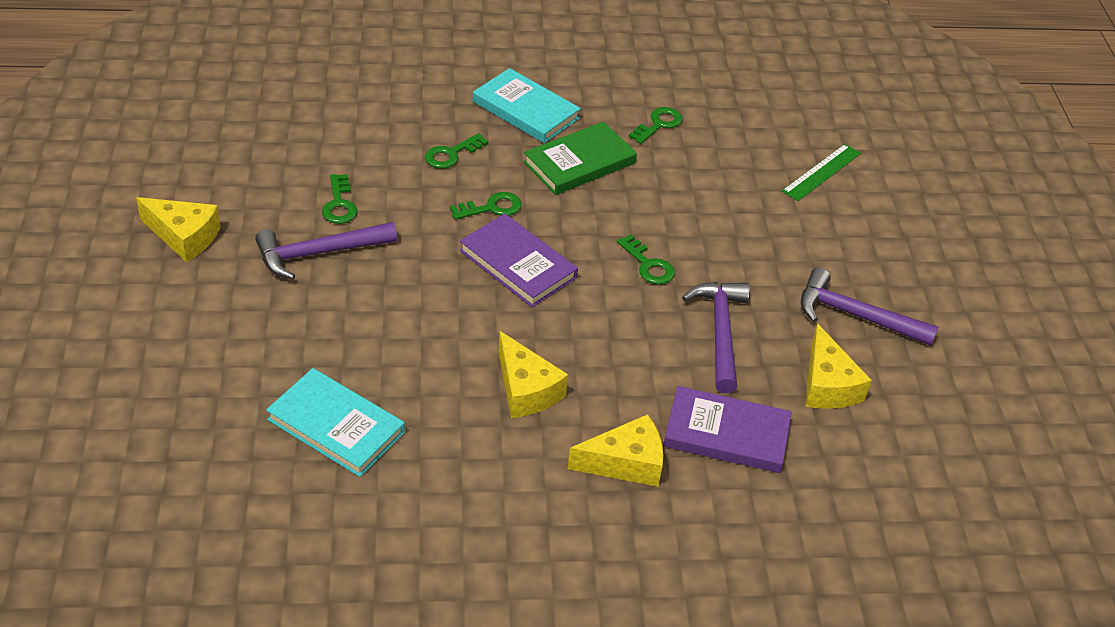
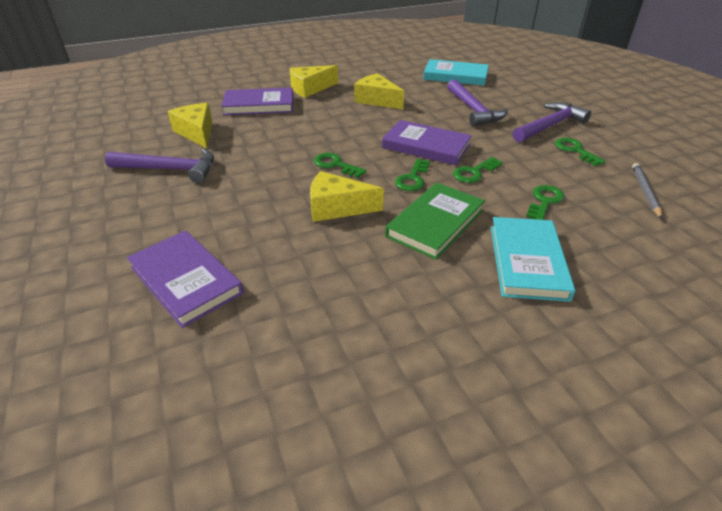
camera: 165 degrees right, 5 degrees down
yellow cheese [136,197,220,262] -> yellow cheese moved to [310,171,384,222]
turquoise book [473,68,581,143] -> turquoise book turned 75 degrees clockwise [491,217,575,302]
green key [629,107,683,144] -> green key moved to [395,159,430,191]
purple hammer [682,282,750,393] -> purple hammer moved to [447,79,508,126]
green ruler [782,144,861,201] -> purple book [127,231,244,328]
none -> grey pencil [632,163,662,219]

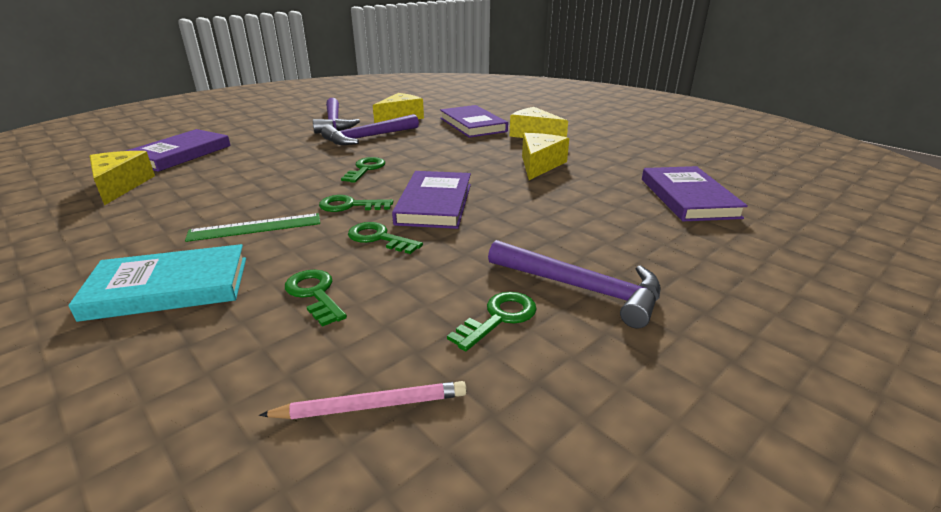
camera: 70 degrees right, 10 degrees down
yellow cheese [310,171,384,222] -> yellow cheese moved to [90,151,155,205]
green book [385,183,485,260] -> green ruler [185,213,320,242]
turquoise book [423,59,489,86] -> purple book [642,166,748,221]
purple hammer [447,79,508,126] -> purple hammer moved to [321,114,419,145]
green key [526,185,565,220] -> green key turned 135 degrees counterclockwise [285,270,347,327]
grey pencil [632,163,662,219] -> pink pencil [259,381,467,419]

